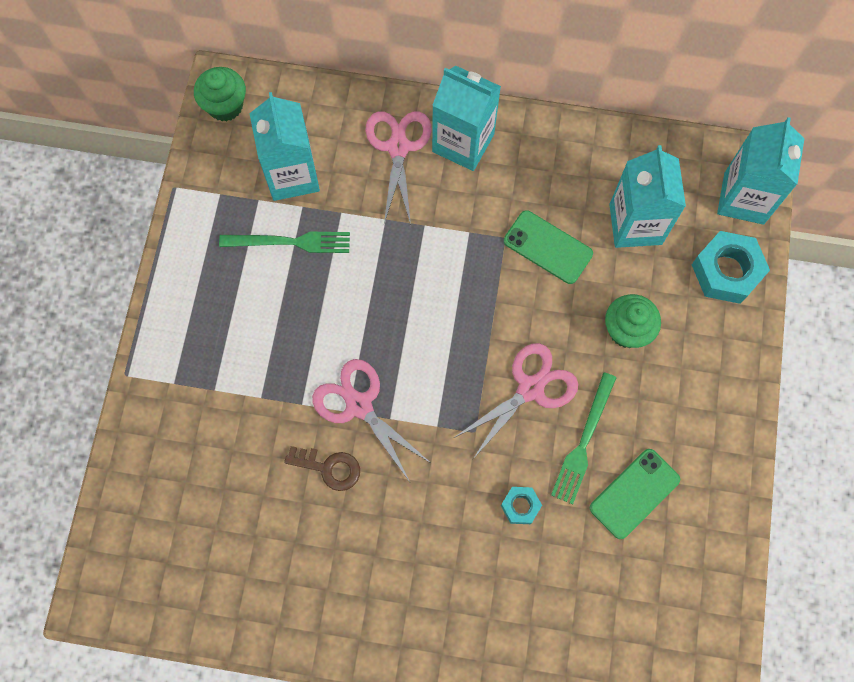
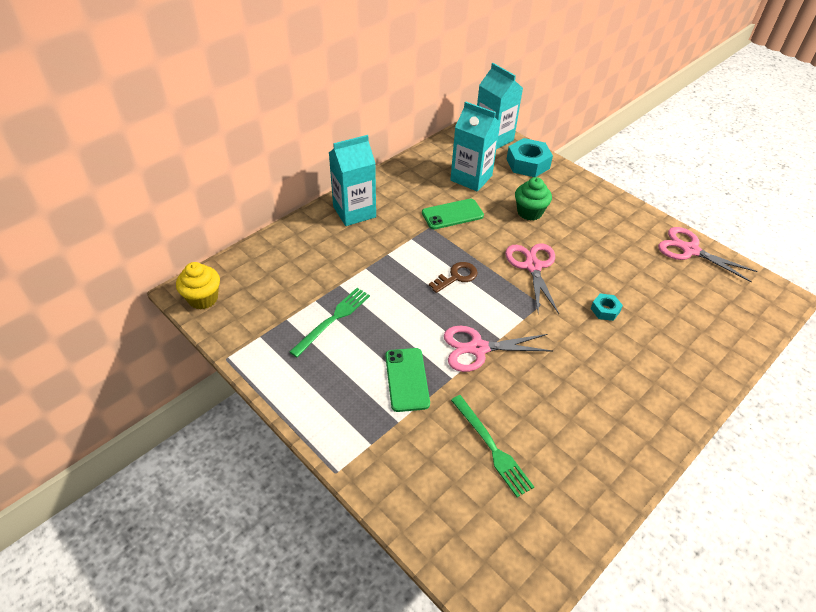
camera: 55 degrees left, 25 degrees down
green cupcake [194,67,246,122] -> yellow cupcake [176,262,220,310]
turquoise carton [249,92,320,201] -> none
brown key [284,446,360,491] -> brown key moved to [429,262,478,293]
pink scissors [366,111,432,225] -> pink scissors moved to [658,227,758,283]
green fork [551,372,616,505] -> green fork moved to [451,395,534,497]
green phone [590,449,680,539] -> green phone moved to [385,348,430,412]

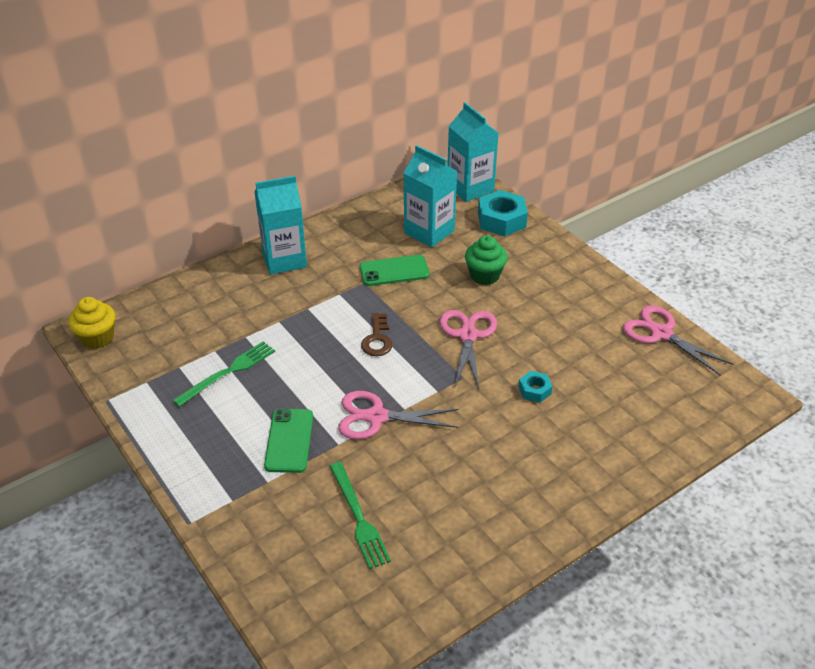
camera: 10 degrees right, 5 degrees down
brown key [429,262,478,293] -> brown key turned 120 degrees clockwise [361,313,392,356]

